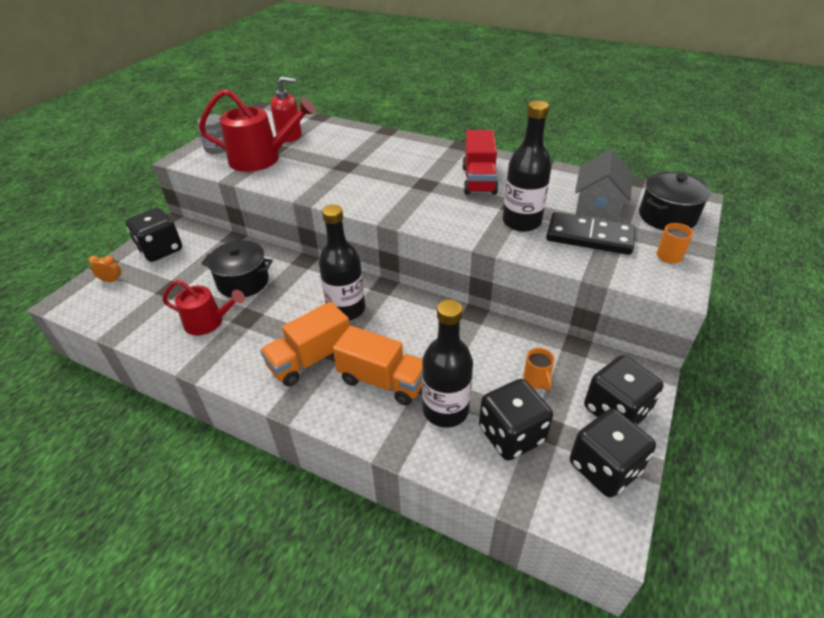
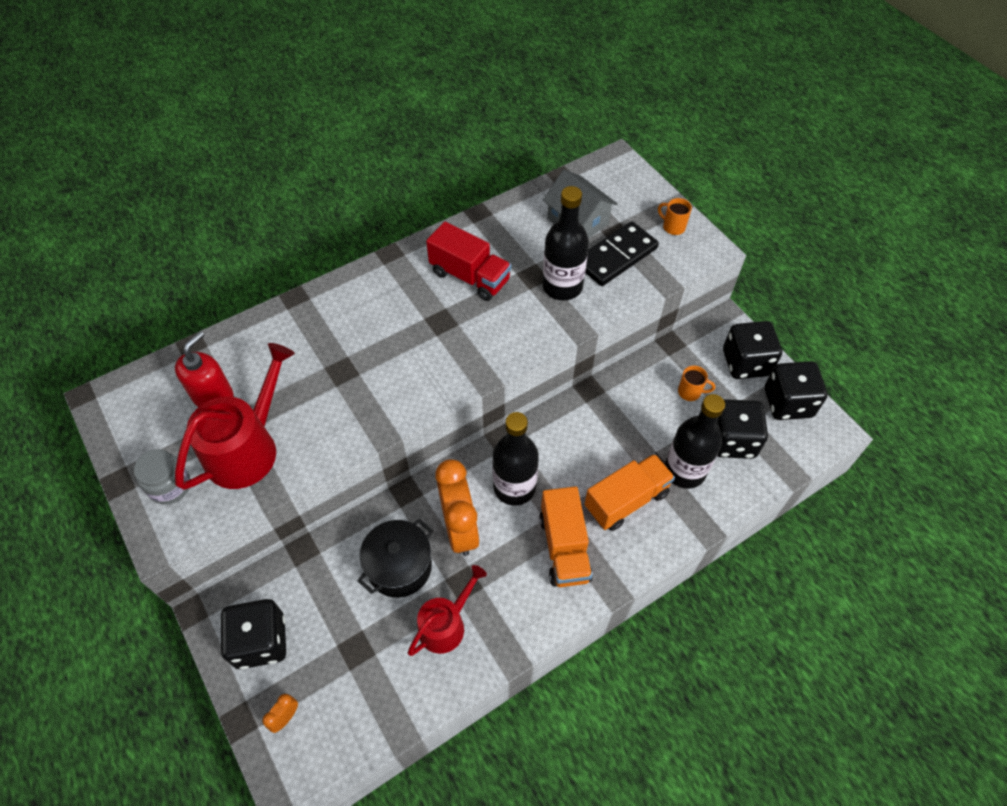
camera: 60 degrees left, 15 degrees up
black pot [639,172,711,230] -> none
none -> orange clock [435,459,480,556]

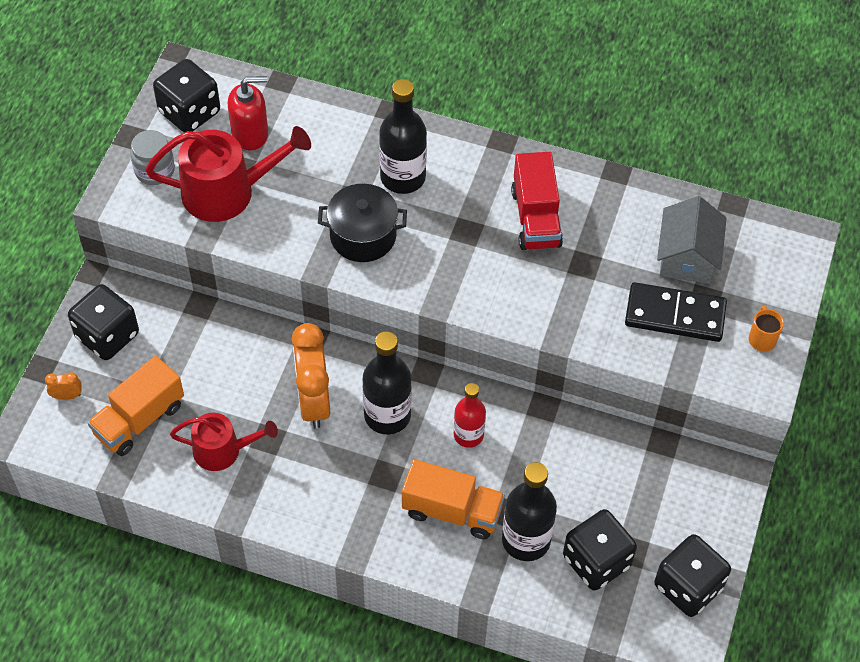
camera: 50 degrees right, 0 degrees up
black pot [358,519,433,598] -> black pot moved to [318,184,407,262]
orange clock [435,459,480,556] -> orange clock turned 135 degrees clockwise [292,323,330,429]
orange truck [539,486,593,587] -> orange truck moved to [87,356,184,456]
black bottle [542,186,589,301] -> black bottle moved to [379,79,427,194]
orange mug [678,366,715,401] -> none
black dice [723,321,782,379] -> black dice moved to [153,59,220,133]
none -> red bottle [454,383,486,448]

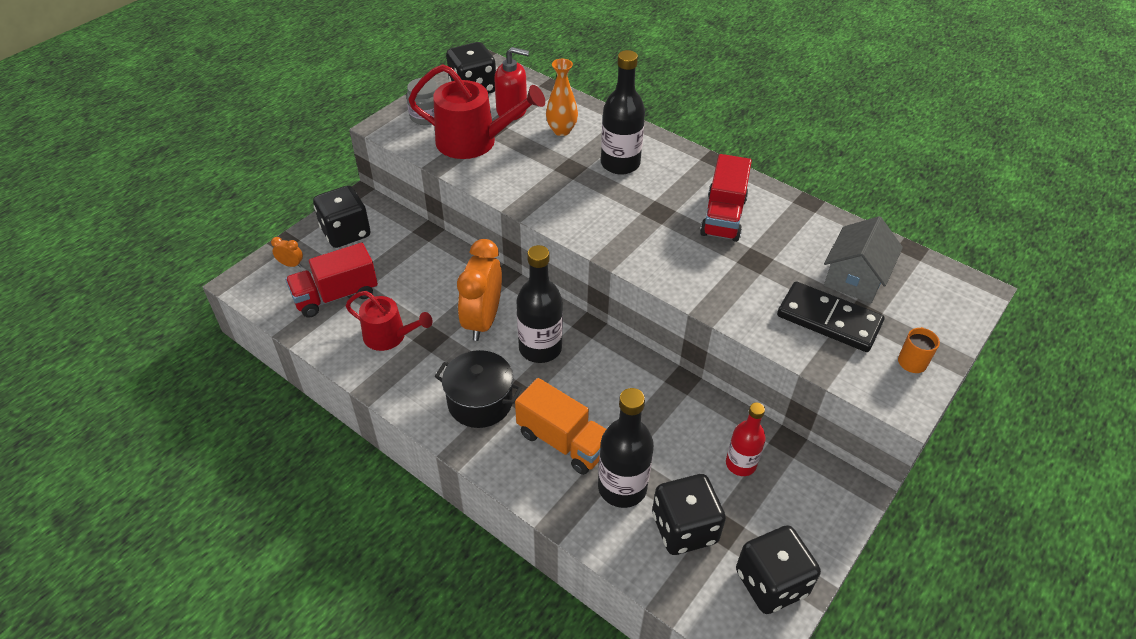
camera: 20 degrees right, 10 degrees down
orange truck [87,356,184,456] -> red truck [285,243,378,318]
black pot [318,184,407,262] -> black pot moved to [434,350,522,428]
red bottle [454,383,486,448] -> red bottle moved to [726,403,766,476]
none -> orange vase [546,59,578,136]

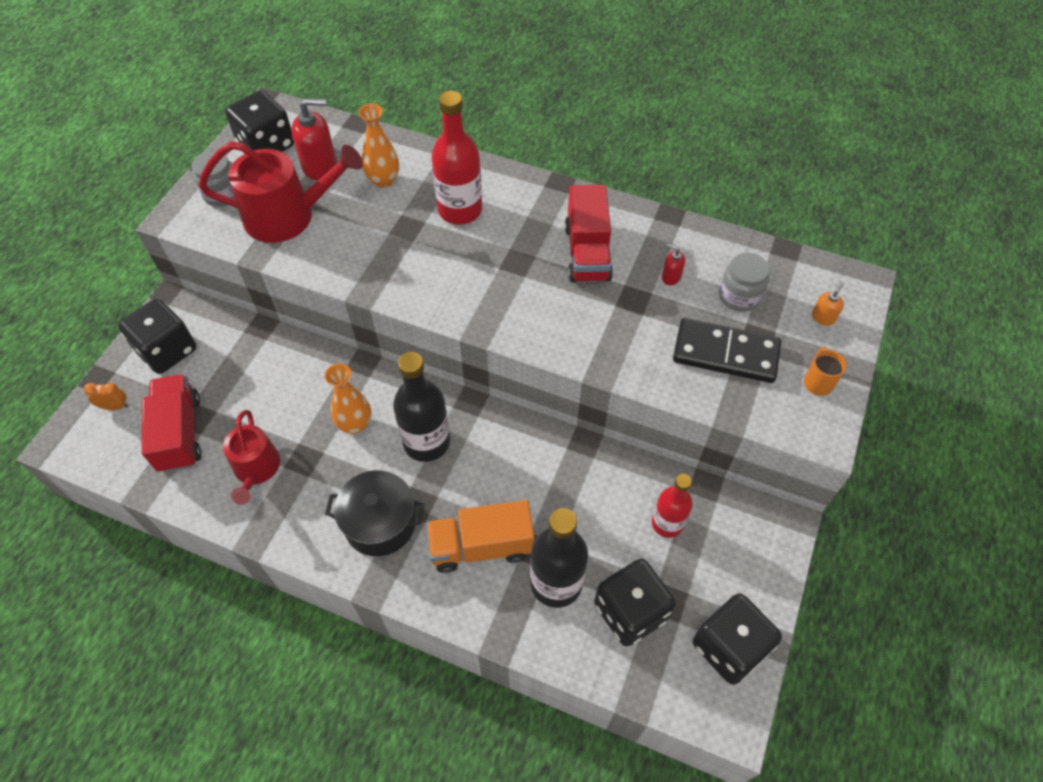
camera: 15 degrees left, 10 degrees up
red truck [285,243,378,318] -> red truck turned 120 degrees clockwise [141,374,201,473]
red watering can [345,291,433,351] -> red watering can turned 75 degrees clockwise [223,410,280,505]
orange clock [457,239,502,341] -> orange vase [325,364,371,434]
orange truck [515,378,606,475] -> orange truck turned 150 degrees clockwise [426,500,534,573]
black bottle [601,50,645,175] -> red bottle [432,91,482,224]
grey house [824,216,903,303] -> grey jar [719,253,770,312]
none -> red soap dispenser [662,244,685,285]
none -> orange soap dispenser [812,282,844,326]

